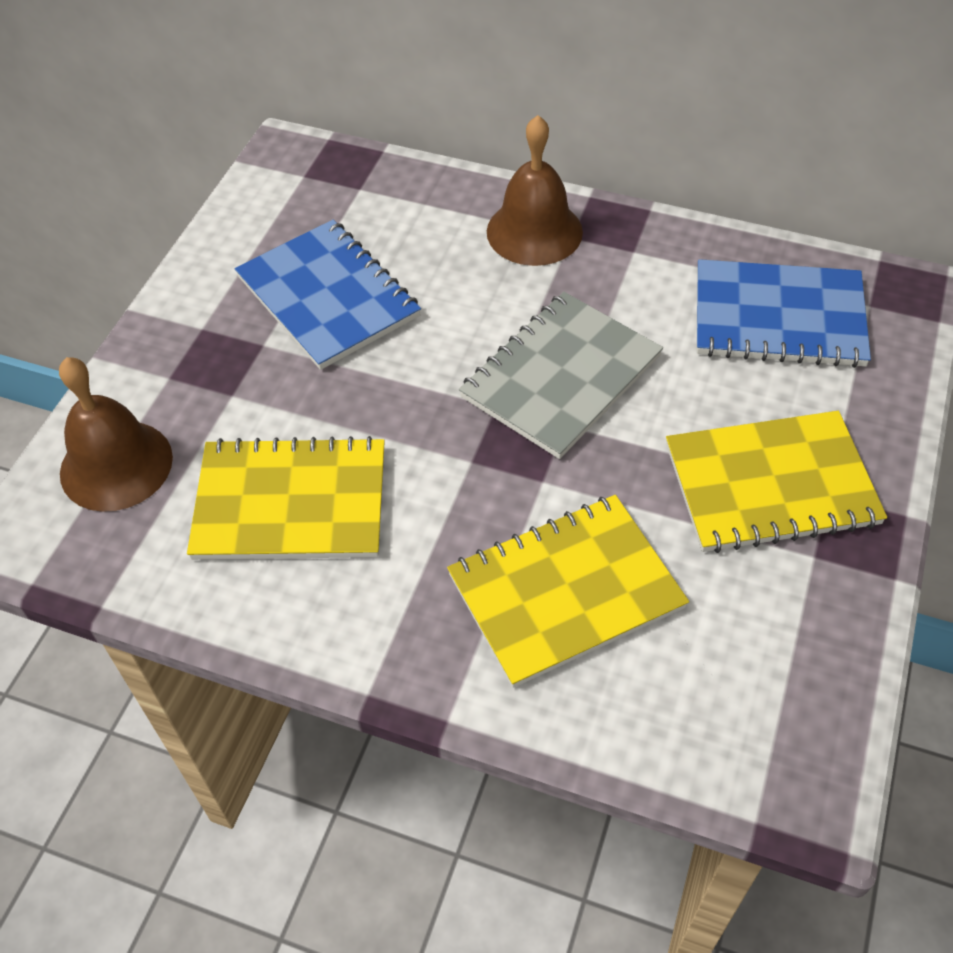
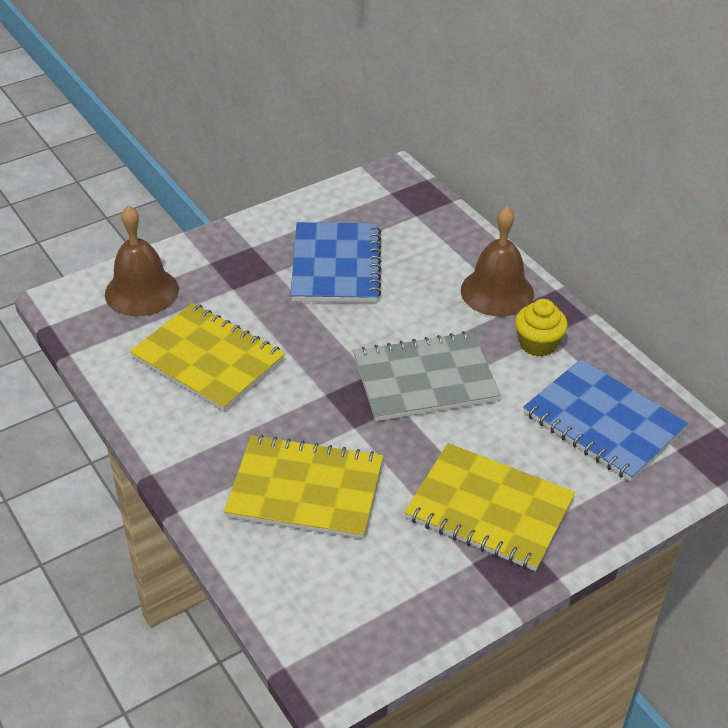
camera: 35 degrees right, 10 degrees down
none -> yellow cupcake [515,299,568,357]

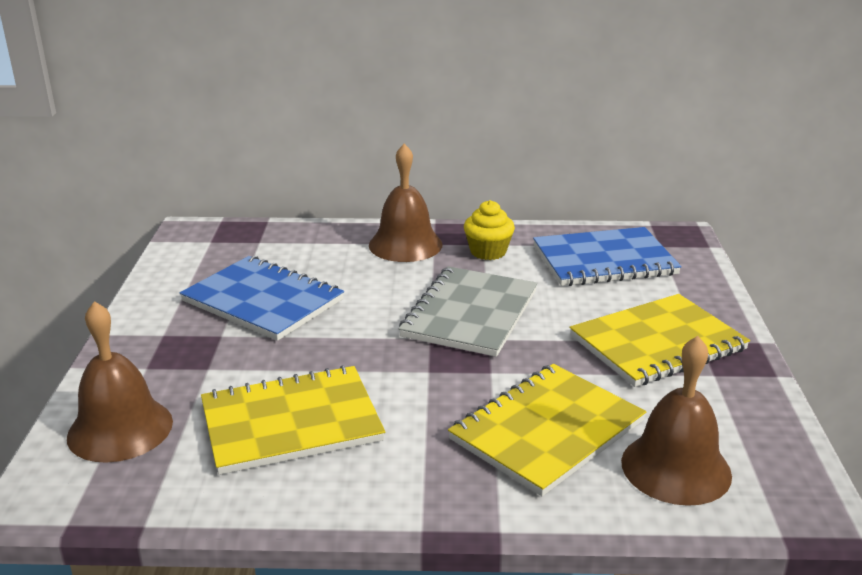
camera: 55 degrees left, 15 degrees down
none -> brown bell [621,336,732,506]

